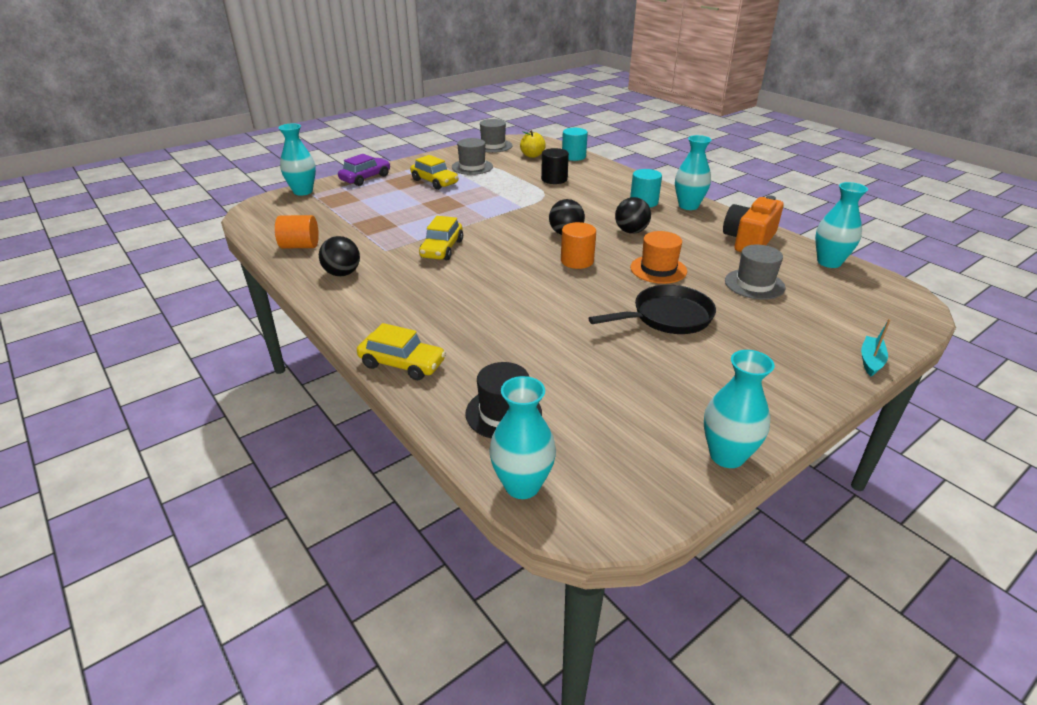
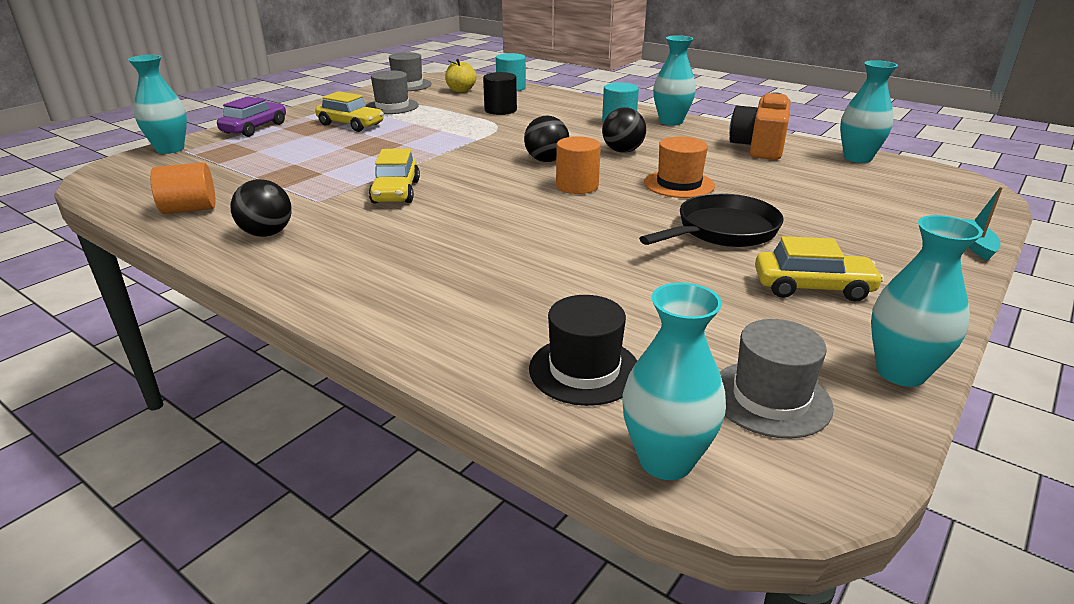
camera: 15 degrees left, 5 degrees down
yellow car [357,323,446,380] -> yellow car moved to [755,236,884,302]
grey hat [725,245,785,300] -> grey hat moved to [720,319,834,438]

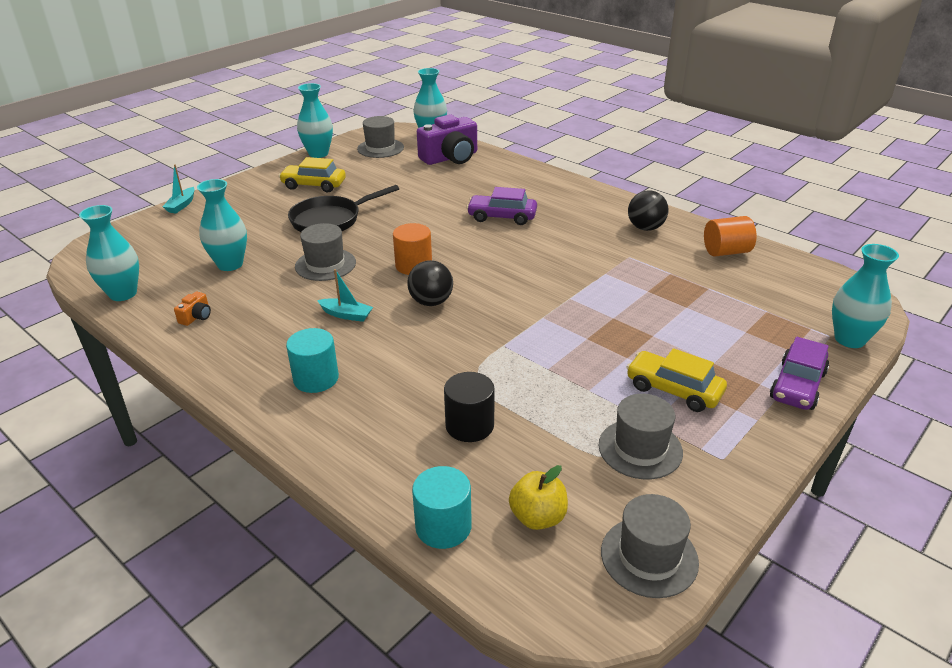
camera: 175 degrees left, 5 degrees up
yellow car [369,149,420,203] -> none
black hat [529,295,637,406] -> purple camera [417,115,477,165]
black ball [602,107,646,153] -> turquoise boat [317,269,373,322]
orange hat [644,136,715,198] -> grey hat [295,223,356,281]
turquoise vase [653,35,696,125] -> turquoise vase moved to [197,179,247,271]
orange camera [729,92,790,160] -> orange camera [174,291,211,326], size x0.42
none -> purple car [466,187,537,225]

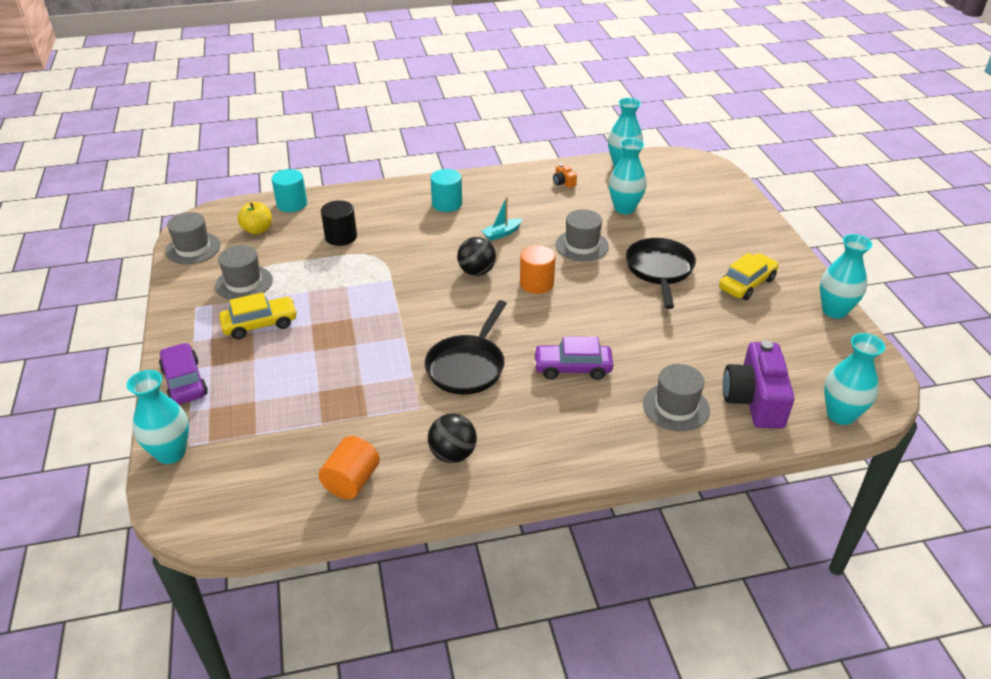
camera: 125 degrees right, 5 degrees up
turquoise boat [163,164,195,213] -> none
grey hat [357,116,404,158] -> grey hat moved to [643,364,710,431]
purple car [466,187,537,225] -> purple car turned 135 degrees counterclockwise [533,336,613,380]
none -> black pan [425,300,507,395]

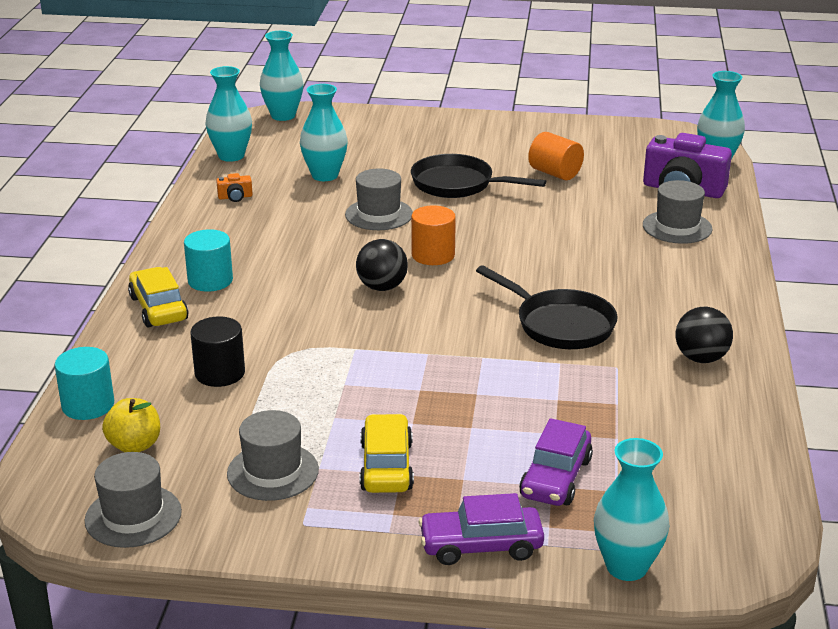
camera: 70 degrees left, 10 degrees down
orange cylinder [318,436,380,499] -> orange cylinder moved to [528,132,584,180]
turquoise boat [482,197,522,241] -> none
purple car [533,336,613,380] -> purple car moved to [519,418,593,506]
yellow car [719,253,779,300] -> yellow car moved to [128,267,189,327]
turquoise vase [820,234,873,319] -> turquoise vase moved to [260,31,303,121]

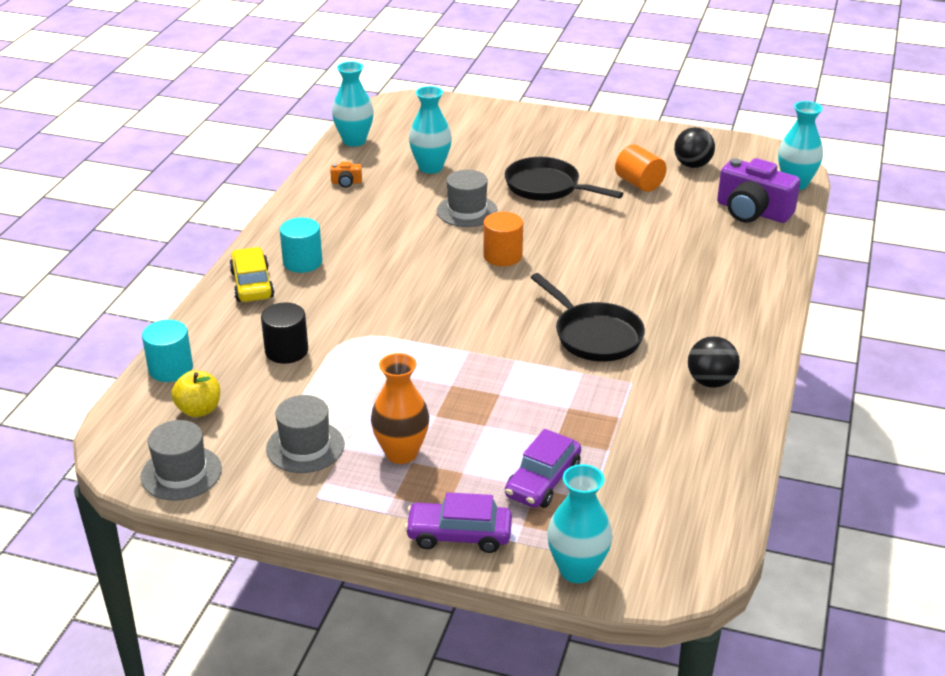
camera: 10 degrees right, 5 degrees up
turquoise vase [260,31,303,121] -> none
black ball [356,239,408,291] -> black ball moved to [674,127,715,168]
yellow car [359,414,414,493] -> orange vase [371,353,429,464]
grey hat [643,180,712,244] -> none

